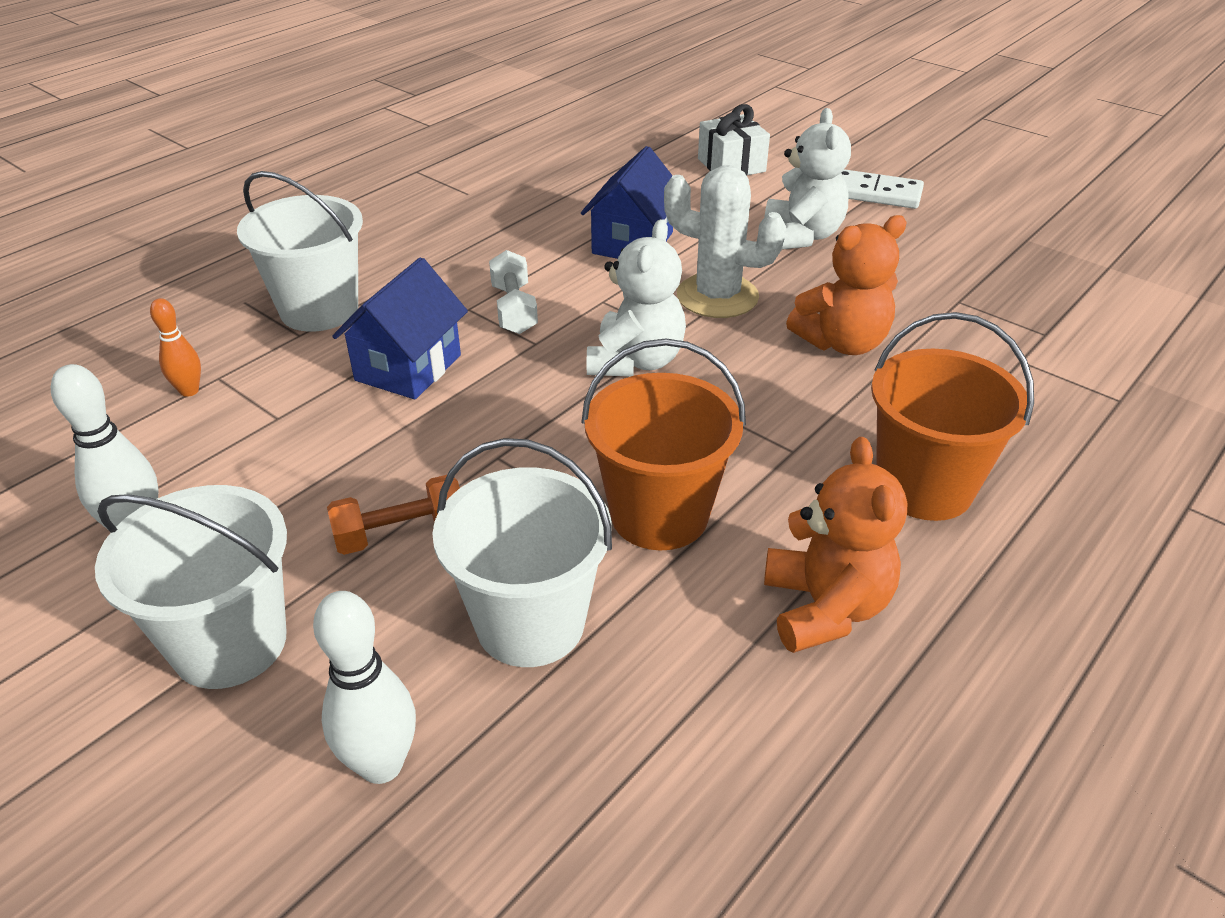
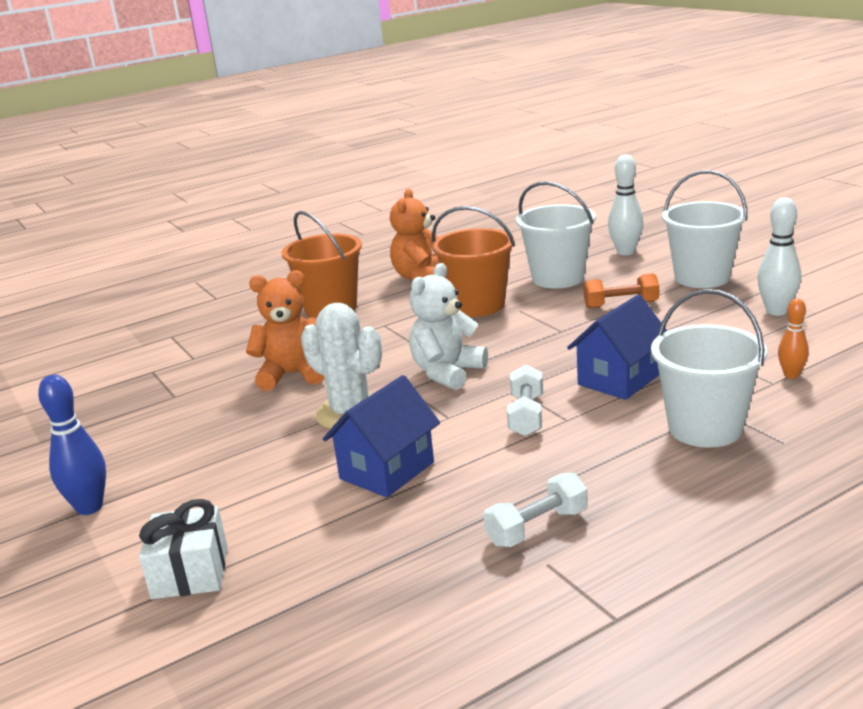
camera: 160 degrees left, 15 degrees down
white teddy bear [764,108,851,250] -> none
white domino [840,169,924,209] -> blue bowling pin [38,374,106,515]
none -> white dumbbell [483,472,588,547]

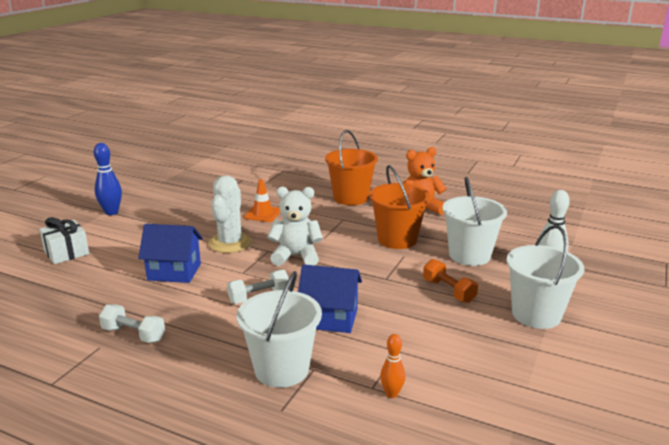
camera: 55 degrees right, 0 degrees up
orange teddy bear [246,270,324,391] -> orange traffic cone [244,179,281,222]
white bowling pin [757,197,801,316] -> none

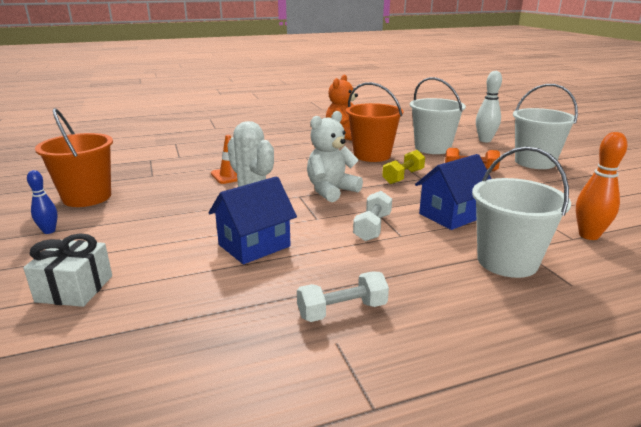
camera: 45 degrees left, 0 degrees up
blue bowling pin [94,143,122,215] -> blue bowling pin [27,170,58,234], size x0.62
orange bucket [325,130,378,205] -> orange bucket moved to [35,108,113,207]
orange bowling pin [380,334,405,398] -> orange bowling pin [576,132,627,240], size x1.62
none -> yellow dumbbell [382,150,425,184]

